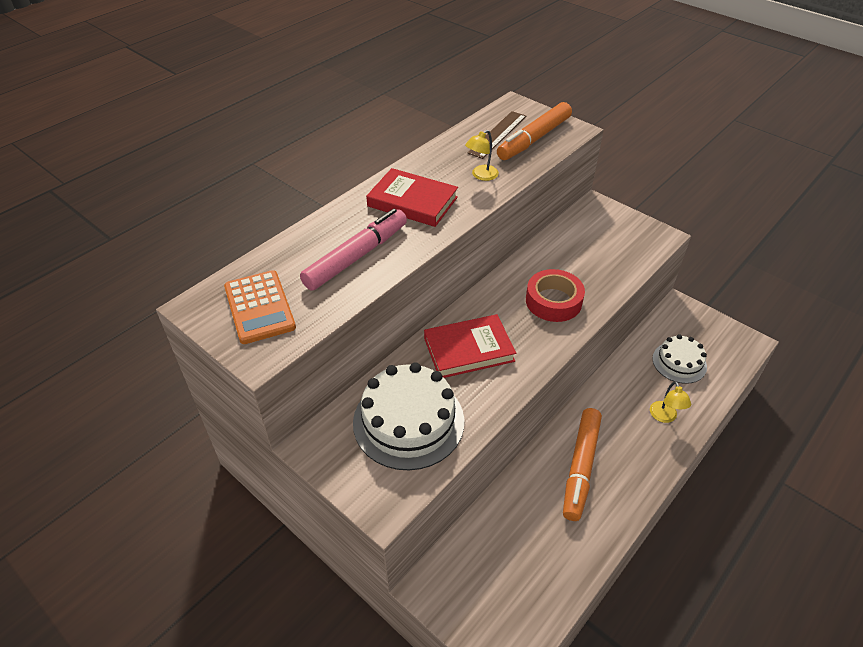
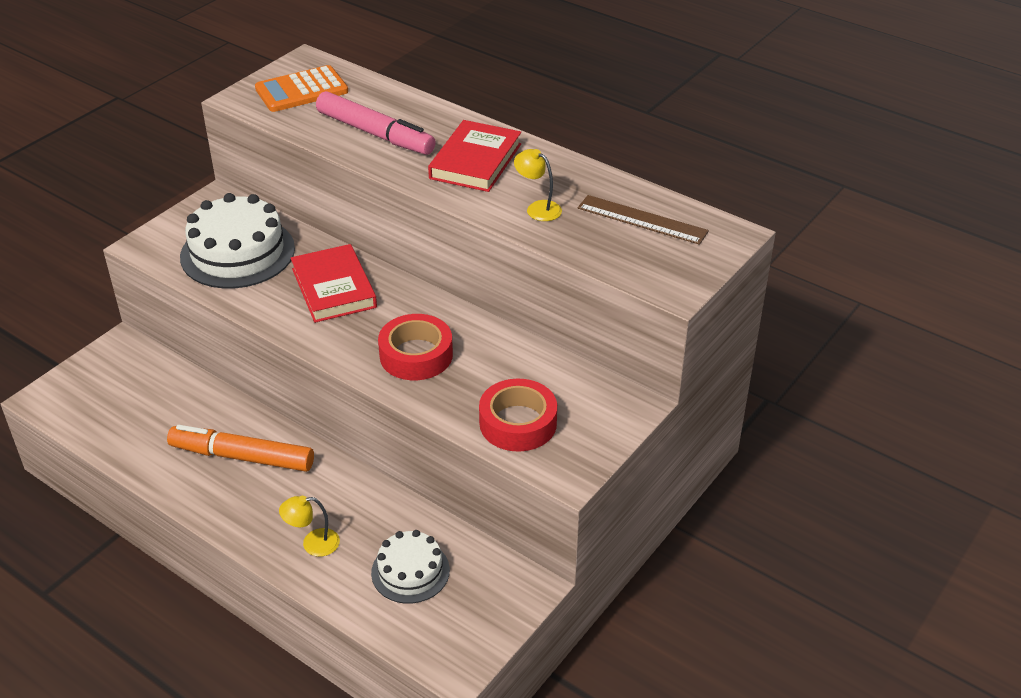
camera: 85 degrees right, 5 degrees down
orange marker [497,102,572,160] -> none
none -> red tape [479,379,557,452]

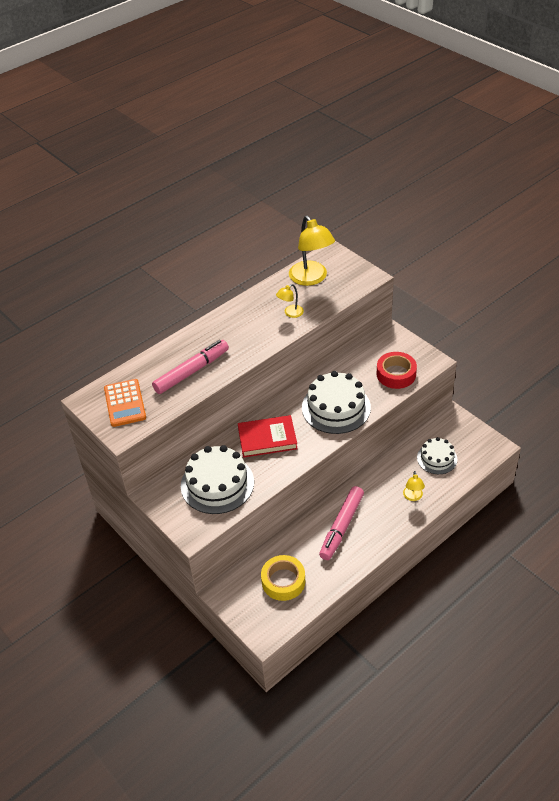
camera: 75 degrees left, 5 degrees up
orange marker [167,425,314,472] -> pink marker [319,486,364,560]
red tape [378,314,453,380] -> white cake [302,371,371,434]
red book [428,120,521,192] -> none
brown ruler [578,195,709,245] -> yellow lamp [289,216,335,286]
none -> yellow tape [261,555,305,601]

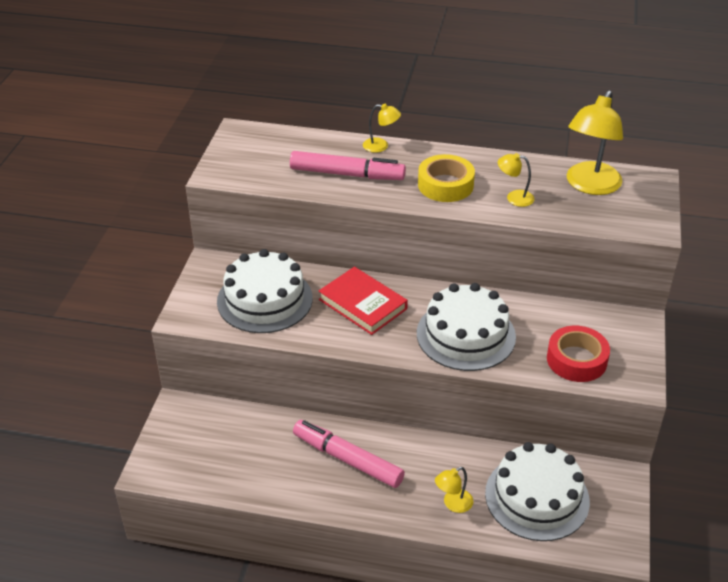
camera: 50 degrees right, 5 degrees down
orange calculator [104,379,146,427] -> none
yellow tape [261,555,305,601] -> yellow tape moved to [418,154,475,202]
pink marker [319,486,364,560] -> pink marker turned 45 degrees clockwise [293,420,405,488]
white cake [417,437,457,474] -> white cake [485,442,590,541], size x1.68
none -> yellow lamp [363,104,401,153]

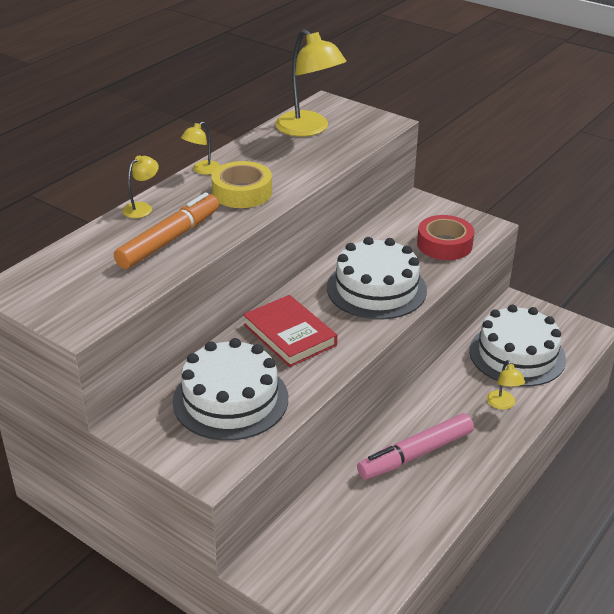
camera: 65 degrees left, 5 degrees down
pink marker [290,151,406,180] -> orange marker [114,192,219,269]
red book [319,267,408,335] -> red book turned 75 degrees clockwise [243,295,337,367]
yellow lamp [498,153,534,207] -> yellow lamp moved to [181,121,220,175]

